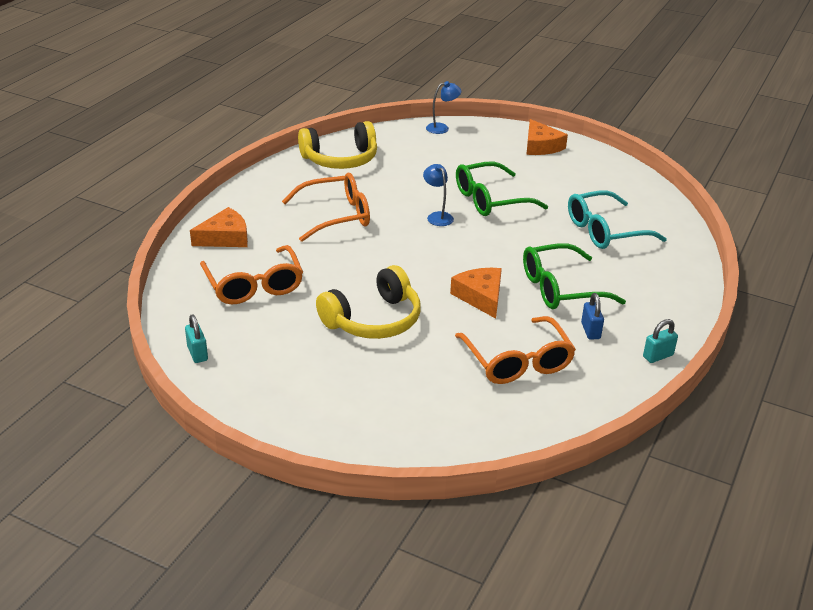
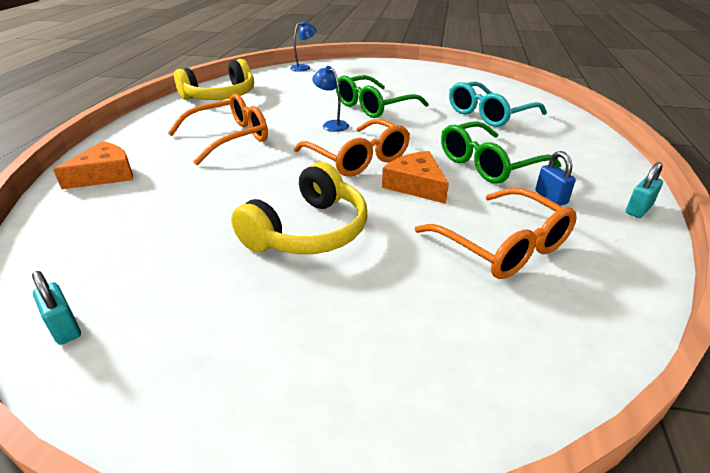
camera: 15 degrees left, 0 degrees up
orange glasses [200,245,303,304] -> orange glasses moved to [294,118,410,177]
orange cheese [526,119,568,155] -> none

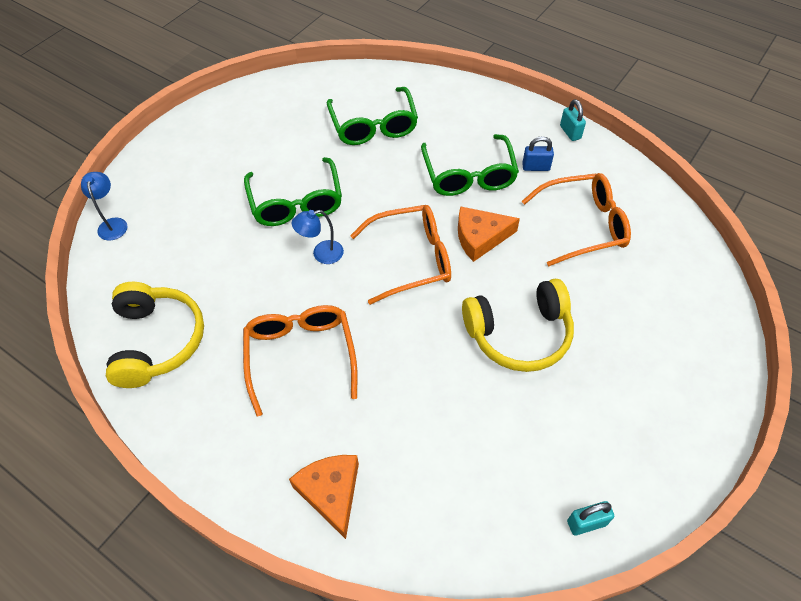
camera: 65 degrees left, 20 degrees up
yellow headphones [231,162,367,254] -> yellow headphones turned 105 degrees clockwise [462,279,574,372]
turquoise glasses [449,82,547,127] -> green glasses [327,87,418,145]

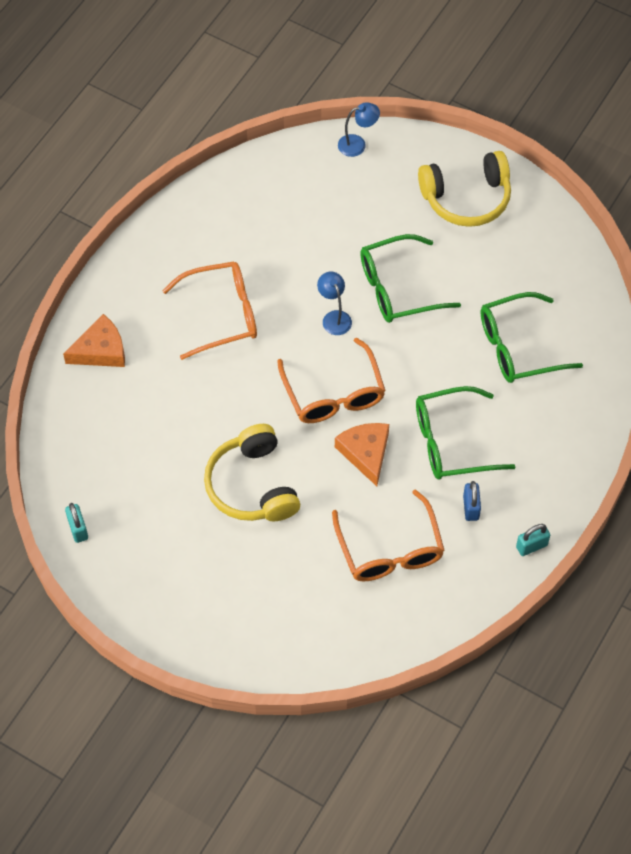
camera: 85 degrees right, 5 degrees up
yellow headphones [106,282,204,388] -> yellow headphones moved to [418,151,511,227]

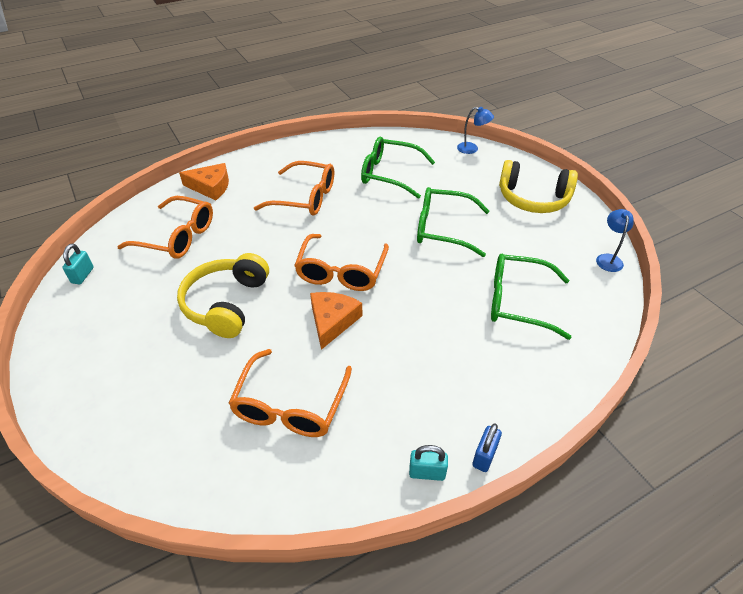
camera: 30 degrees right, 15 degrees down
blue lamp [317,272,352,335] -> blue lamp moved to [596,209,634,272]
green glasses [416,386,515,480] -> green glasses moved to [361,137,435,199]
blue padlock [463,481,481,521] -> blue padlock moved to [472,423,502,472]
none -> orange glasses [117,196,213,259]

